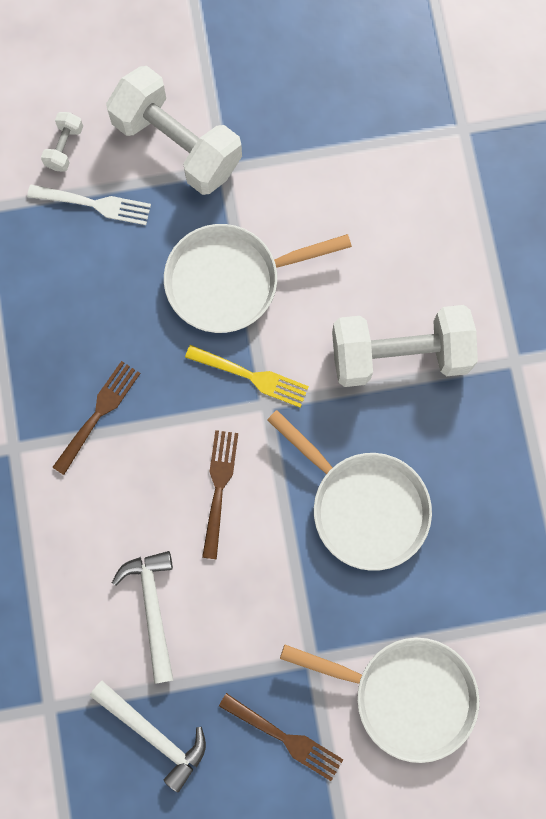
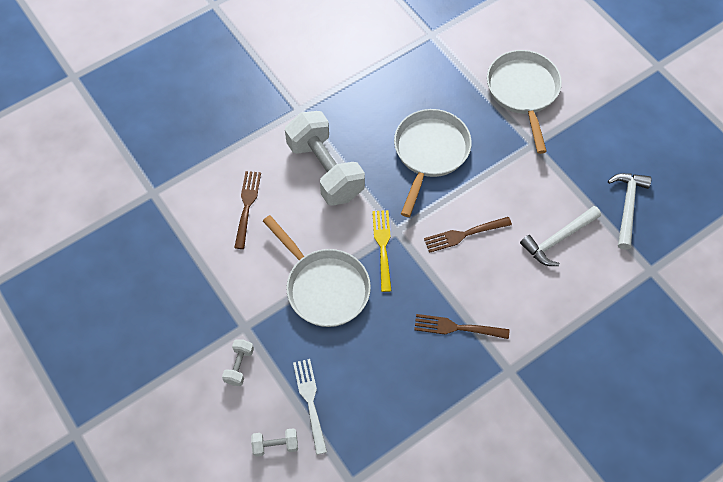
camera: 115 degrees left, 15 degrees down
white dumbbell [106,66,242,195] -> white dumbbell [222,339,254,386], size x0.42
brown fork [219,693,343,781] -> brown fork moved to [234,171,261,249]

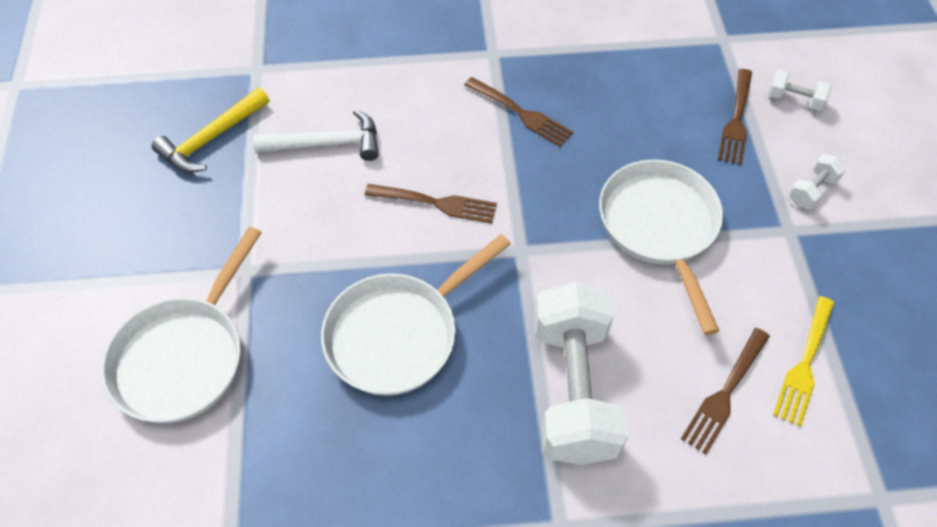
camera: 150 degrees left, 5 degrees down
white fork [293,359,327,455] -> brown fork [718,69,752,165]
yellow fork [372,210,392,292] -> yellow fork moved to [773,296,834,427]
white hammer [608,173,652,250] -> yellow hammer [152,88,269,172]

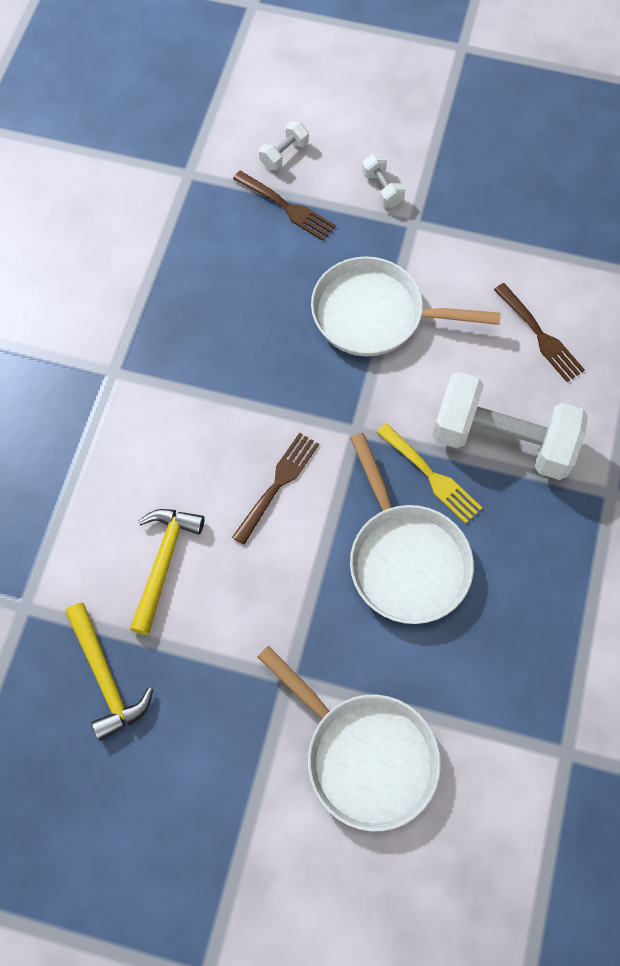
camera: 70 degrees left, 10 degrees up
white hammer [253,110,379,161] -> yellow hammer [130,509,205,635]
brown fork [464,77,573,147] -> none
yellow fork [773,296,834,427] -> yellow fork moved to [377,423,482,524]

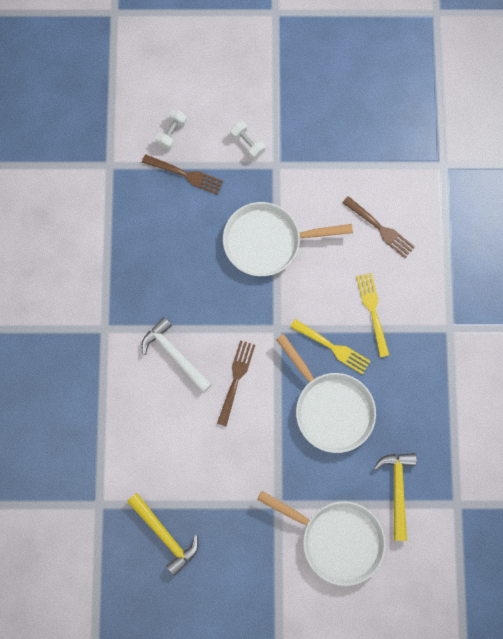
camera: 15 degrees left, 10 degrees up
yellow hammer [130,509,205,635] -> yellow hammer moved to [374,453,417,541]
white dumbbell [433,372,588,480] -> yellow fork [356,273,389,357]
none -> white hammer [142,317,212,393]

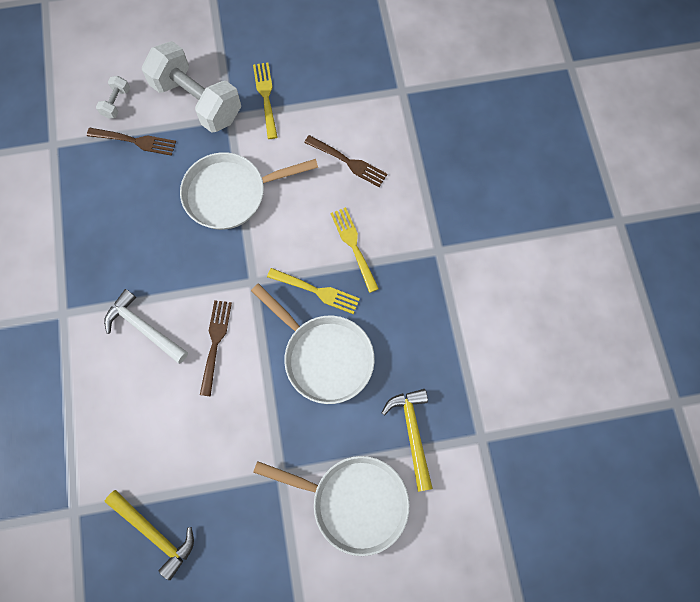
camera: 10 degrees left, 5 degrees down
white dumbbell [230,121,265,159] -> white dumbbell [142,41,241,133], size x2.38
none -> yellow fork [253,62,278,139]

